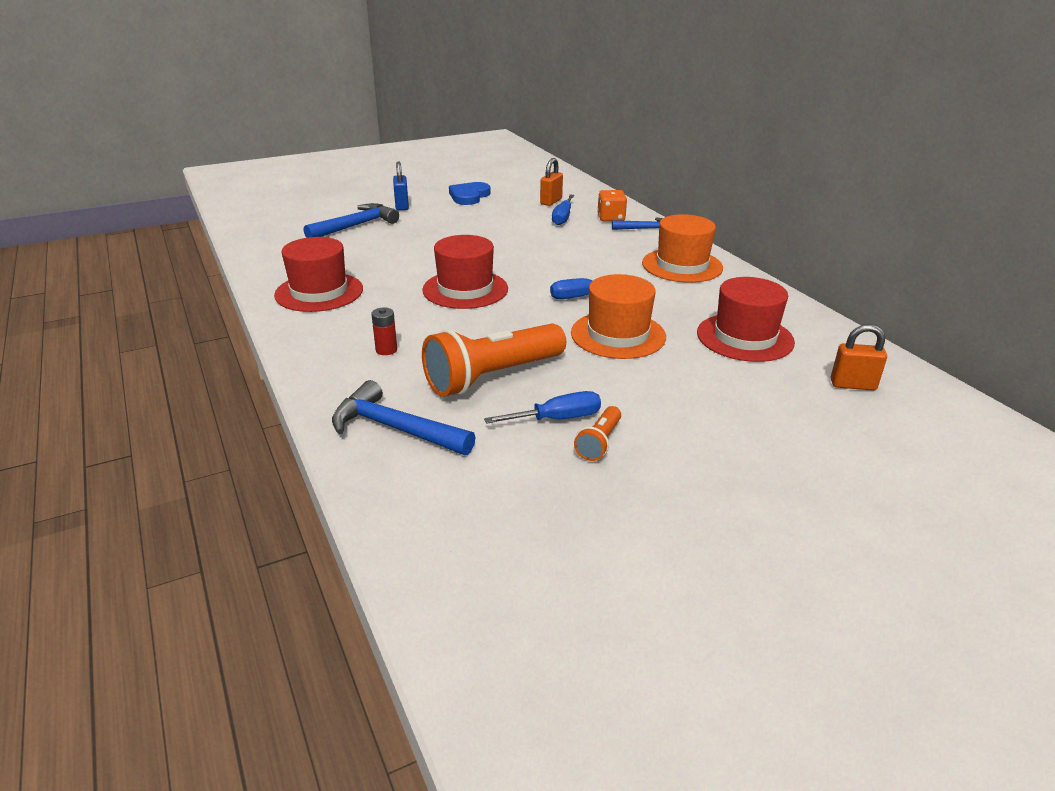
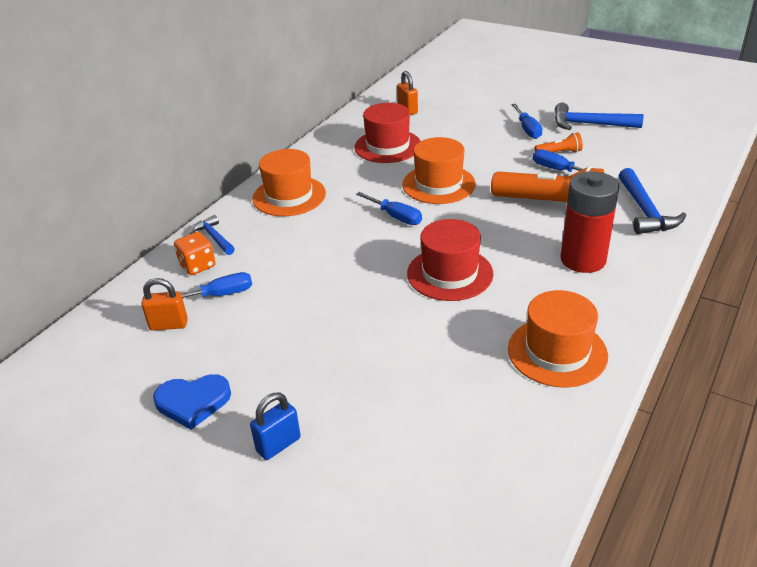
camera: 120 degrees left, 5 degrees up
red hat [274,237,363,312] -> orange hat [508,290,608,387]
blue hammer [304,203,399,238] -> blue hammer moved to [555,102,644,130]
red battery [371,307,397,355] -> red battery [560,171,620,273], size x2.43
none -> blue screwdriver [511,104,543,139]

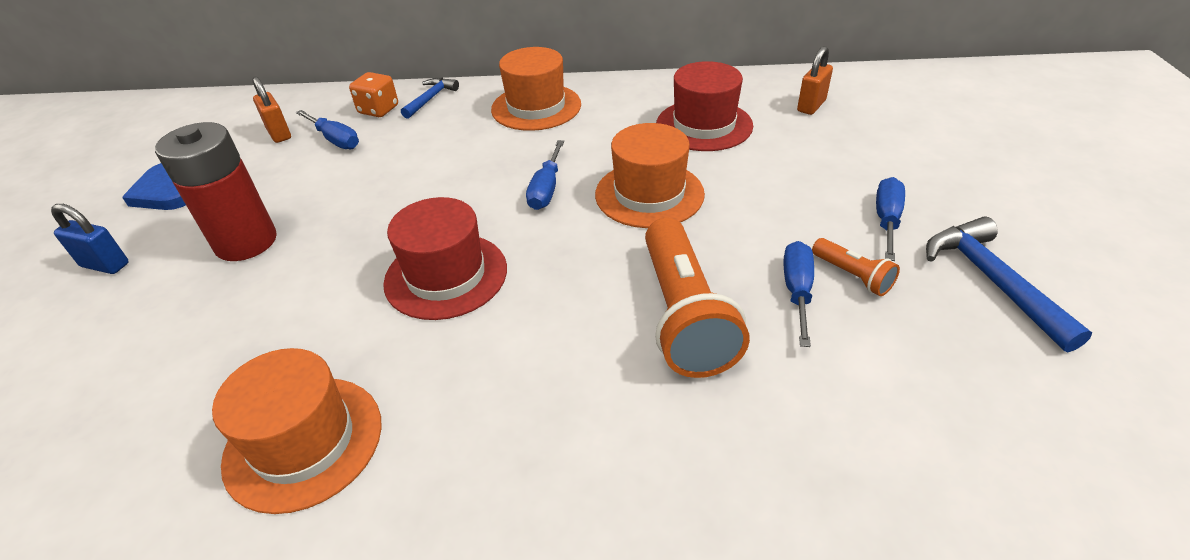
camera: 60 degrees right, 5 degrees up
blue screwdriver [511,104,543,139] -> blue screwdriver turned 150 degrees clockwise [876,177,905,261]
red battery [560,171,620,273] -> red battery moved to [155,122,277,261]
blue hammer [619,168,686,234] -> none

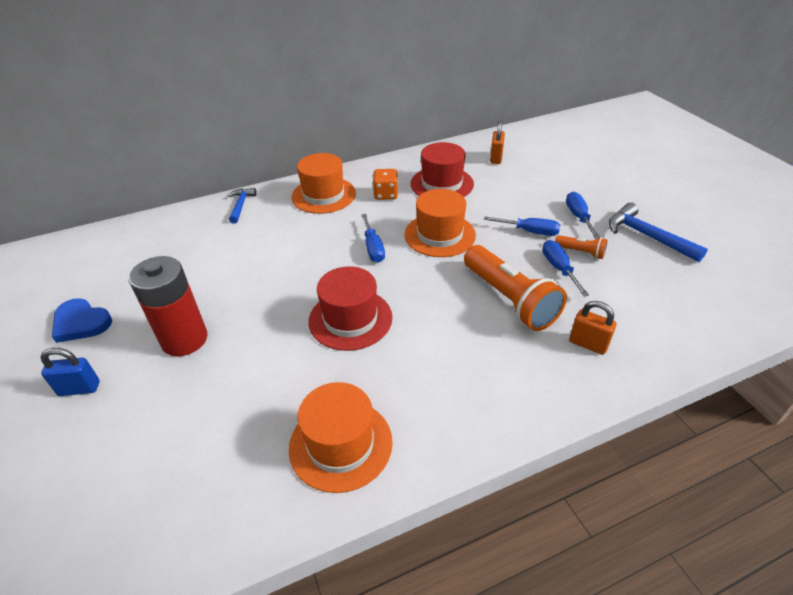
camera: 25 degrees left, 0 degrees up
orange padlock [252,76,291,143] -> orange padlock moved to [569,301,616,355]
blue screwdriver [296,110,359,149] -> blue screwdriver moved to [484,216,560,236]
orange dice [349,72,398,117] -> orange dice moved to [373,169,398,200]

